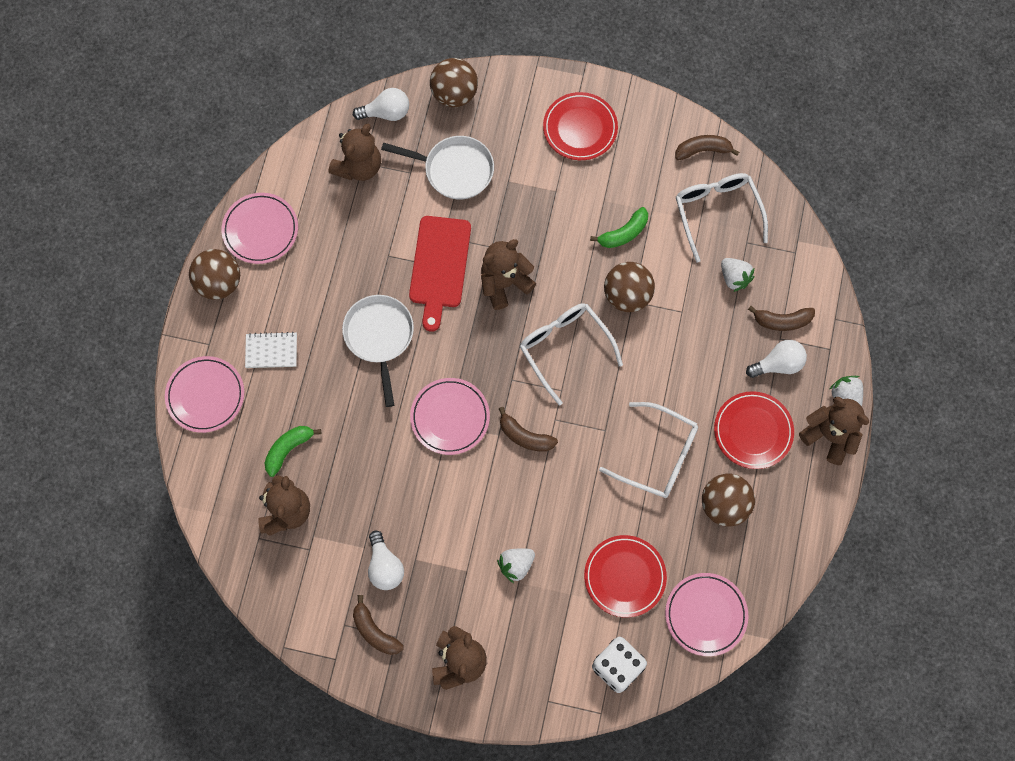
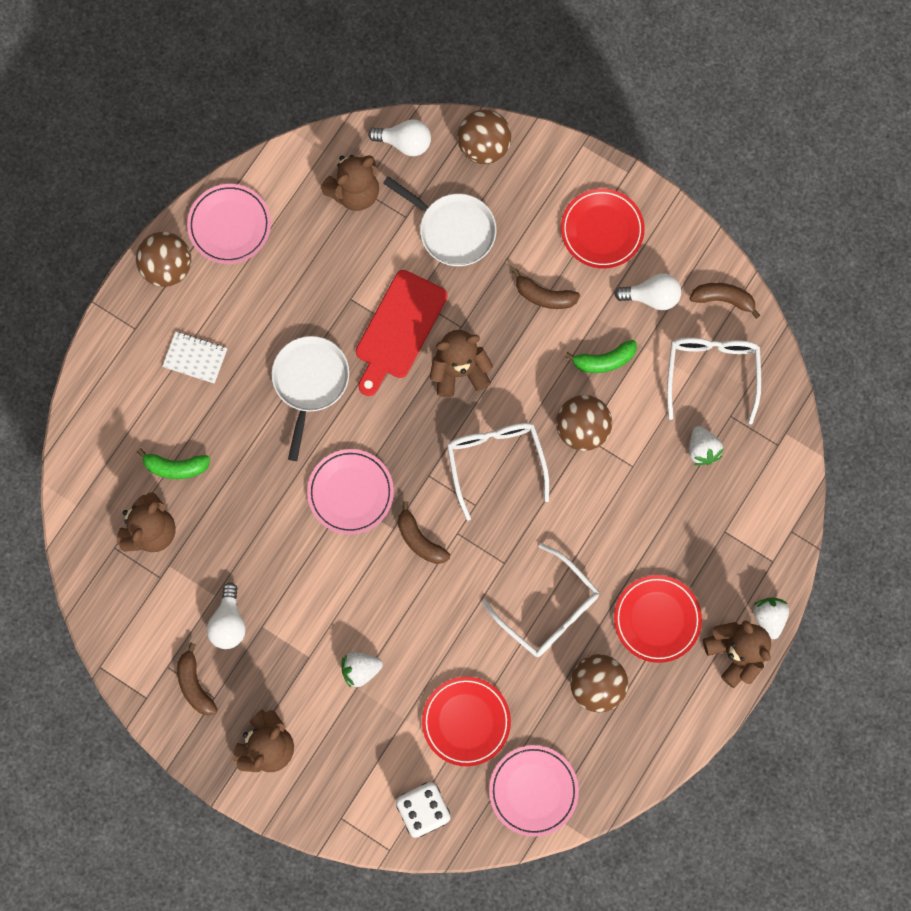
camera: 20 degrees right, 5 degrees up
pink plate [165,356,244,433] -> none
green banana [264,426,321,477] -> green banana turned 150 degrees counterclockwise [137,448,210,479]
white light bulb [746,340,807,378] -> white light bulb moved to [614,273,681,311]
brown banana [748,306,815,331] -> brown banana moved to [512,269,580,309]

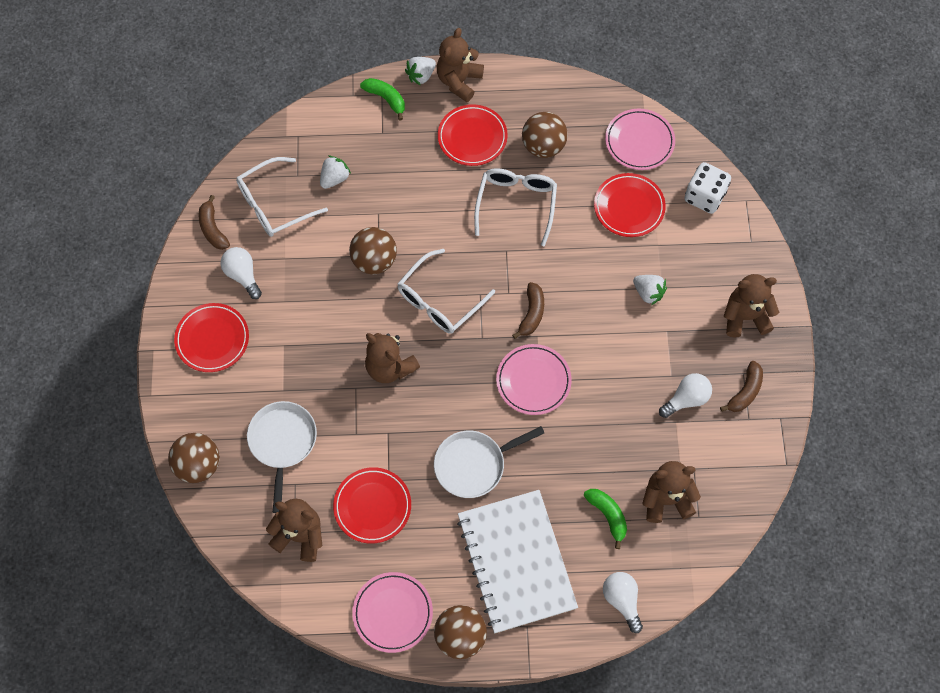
camera: 125 degrees left, 10 degrees down
white notebook [162,332,227,384] -> white notebook [457,490,578,633], size x2.43
red cutting board [356,270,448,396] -> none
white light bulb [368,119,431,156] -> white light bulb moved to [603,572,643,633]
brown banana [512,269,580,309] -> none
green banana [565,340,637,373] -> green banana moved to [360,78,405,120]
none -> red plate [333,467,411,544]

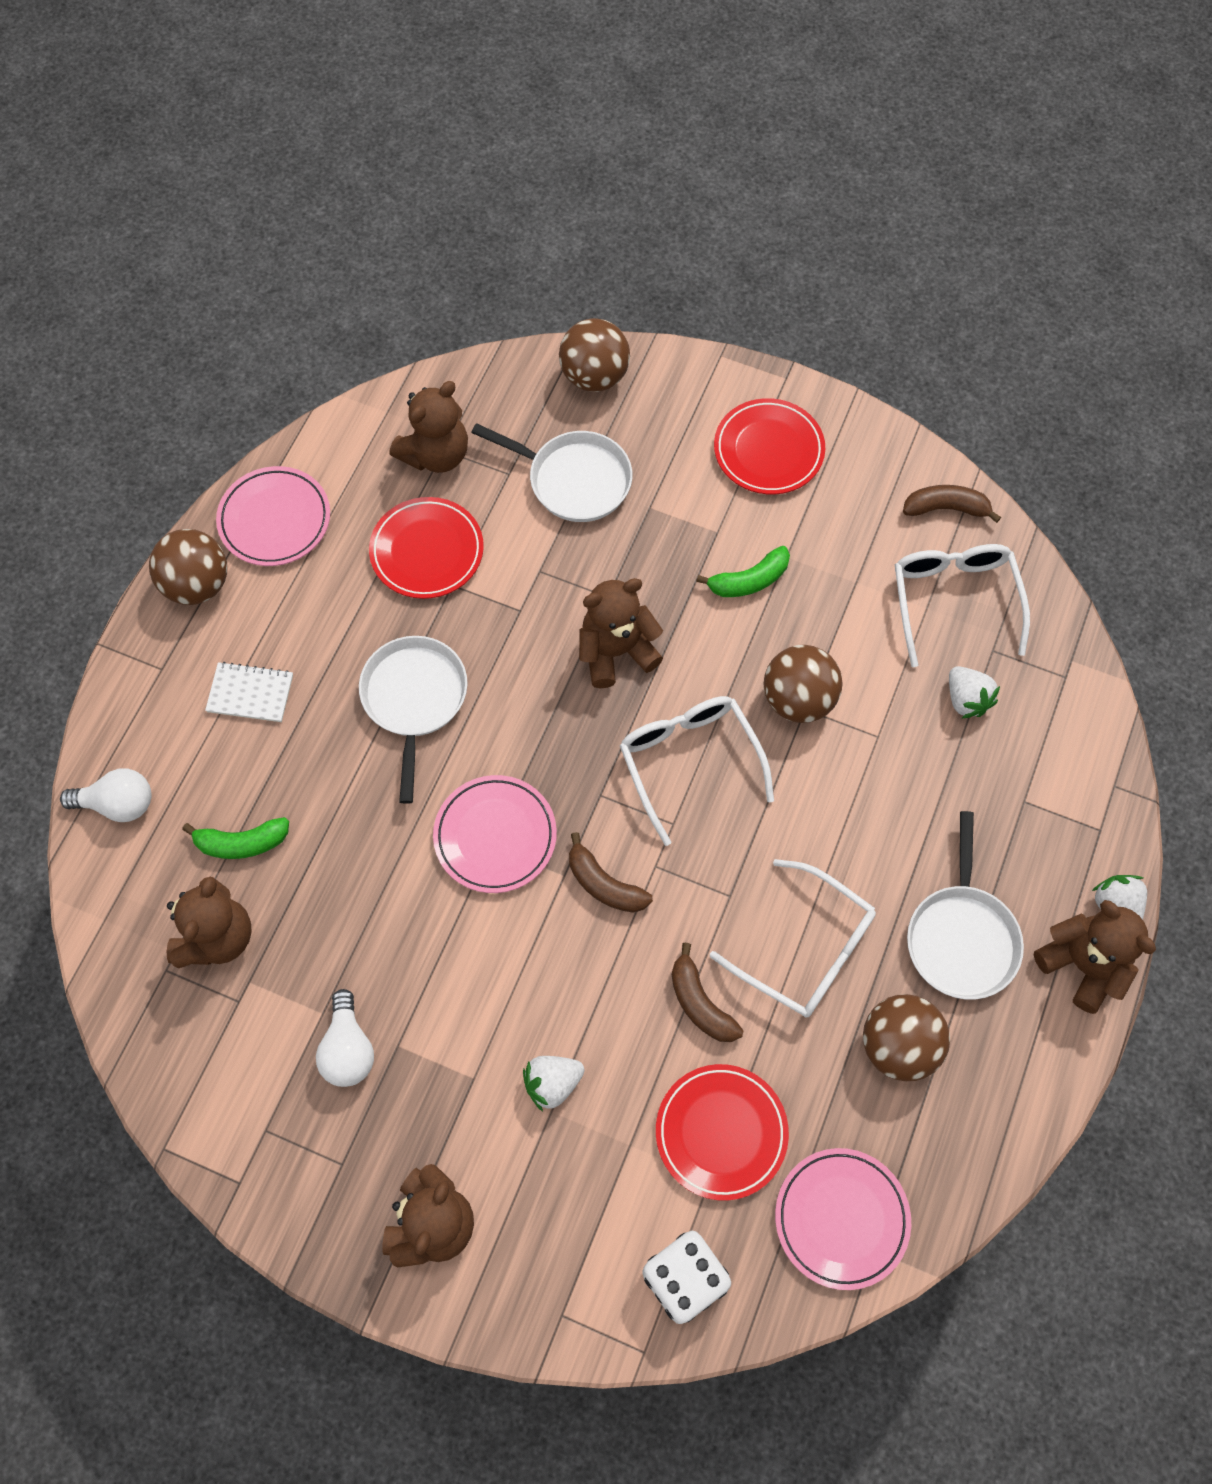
camera: 115 degrees right, 0 degrees up
white light bulb [221,247,262,299] -> none
green banana [360,78,405,120] -> green banana moved to [696,546,790,597]
red plate [438,104,508,166] -> white pan [907,811,1024,1000]
white notebook [457,490,578,633] -> white notebook [205,662,293,722], size x0.41
brown banana [720,361,763,412] -> brown banana moved to [672,943,743,1042]

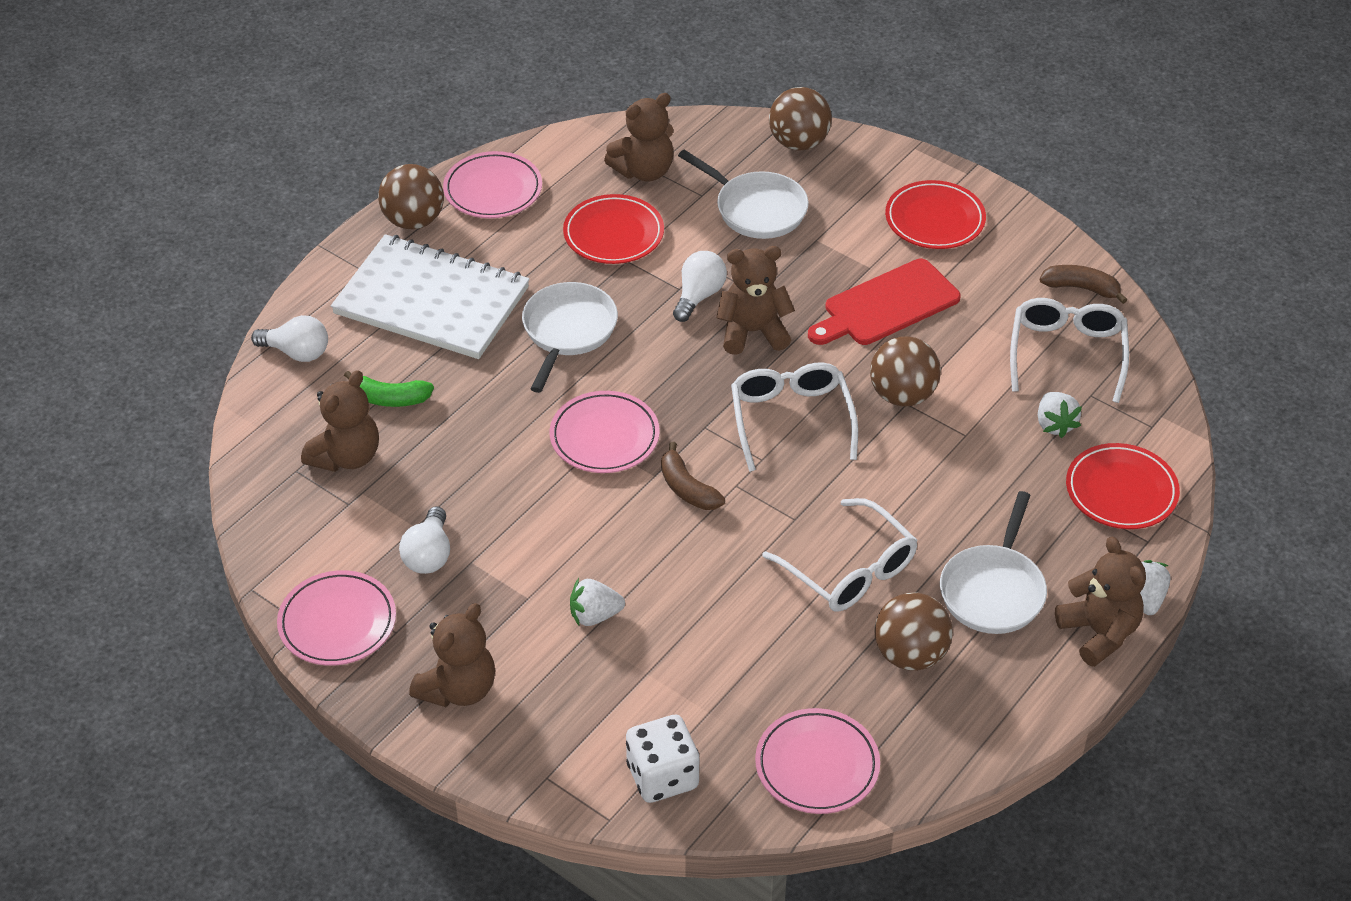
camera: 15 degrees right, 20 degrees down
white notebook [205,662,293,722] -> white notebook [331,234,530,359], size x2.43
red plate [656,1064,789,1201] -> red plate moved to [1066,443,1180,529]
brown banana [672,943,743,1042] -> none
green banana [696,546,790,597] -> red cutting board [808,259,961,345]
none -> pink plate [277,570,396,666]
none -> white light bulb [673,251,727,322]

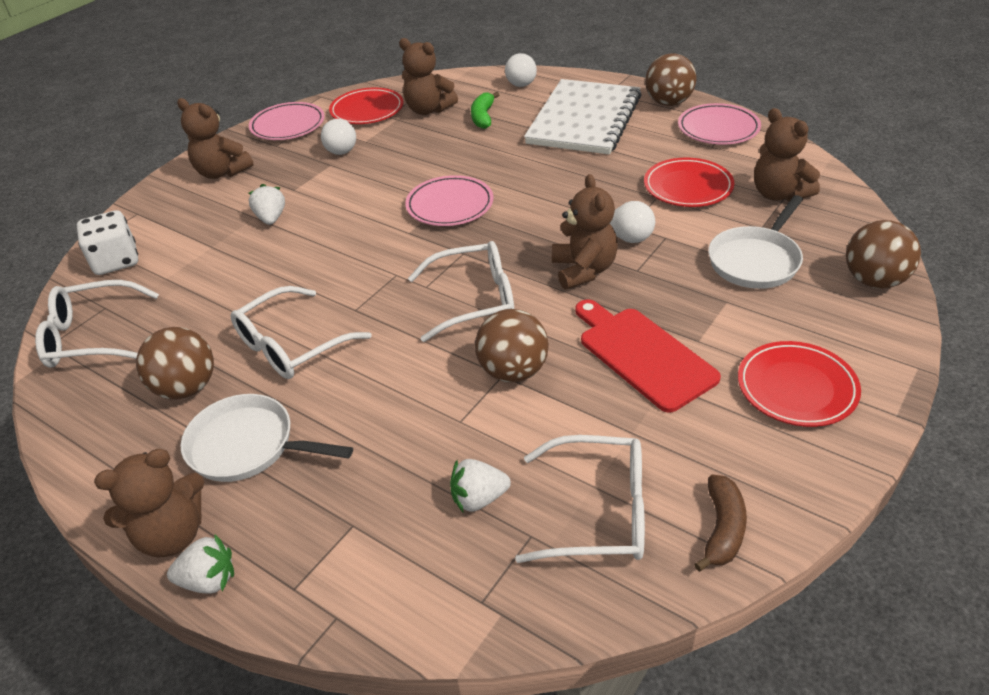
camera: 90 degrees right, 5 degrees down
white light bulb [399,507,450,574] -> white light bulb turned 120 degrees counterclockwise [321,119,356,155]
white pan [522,282,618,393] -> none
brown banana [661,442,725,510] -> none
pink plate [755,708,880,814] -> white glasses [35,280,159,368]
red plate [1066,443,1180,529] -> red plate moved to [329,87,403,124]

